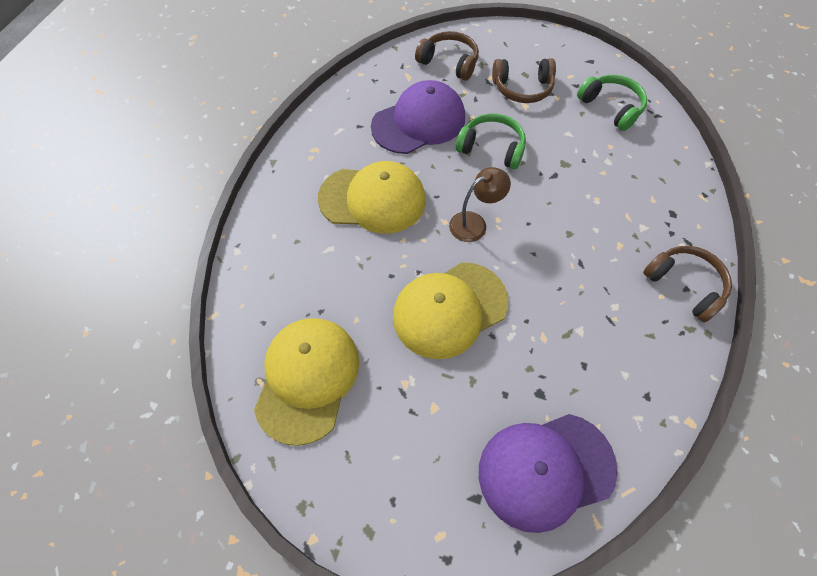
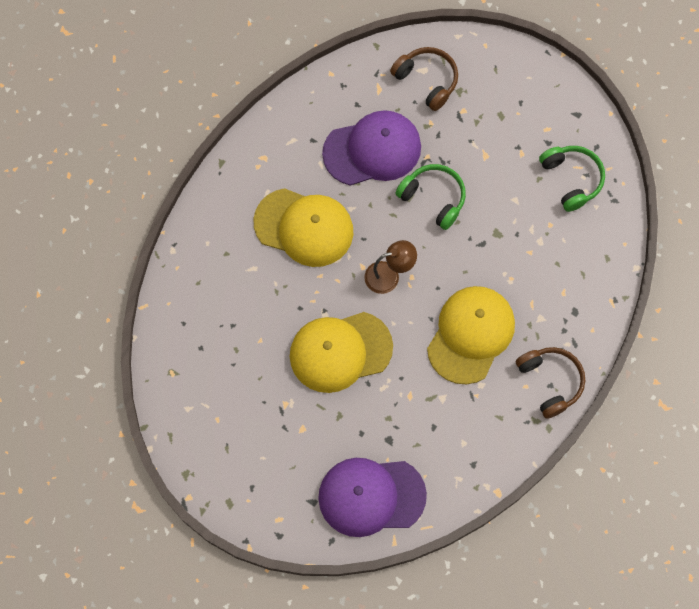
camera: 15 degrees right, 10 degrees up
yellow cap [254,318,359,446] -> yellow cap moved to [427,286,515,384]
brown headphones [492,58,556,103] -> none

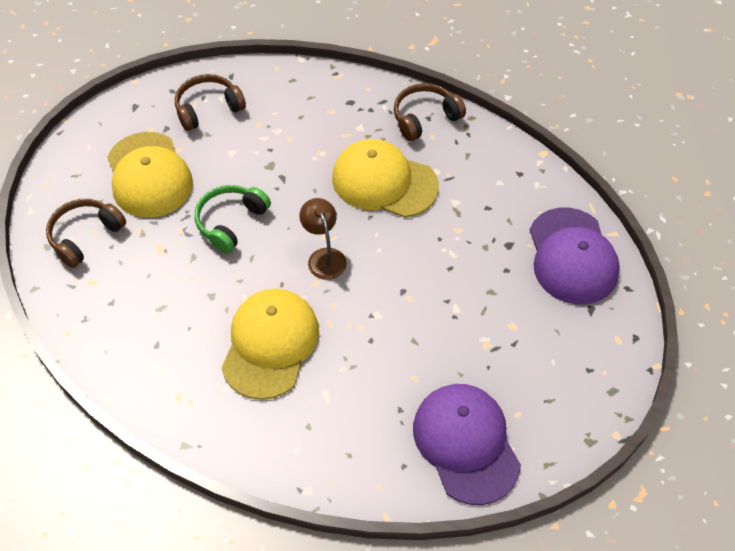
camera: 95 degrees left, 15 degrees down
yellow cap [290,312,393,393] -> yellow cap moved to [107,132,193,218]
purple cap [322,110,421,186] -> purple cap moved to [413,384,521,505]
green headphones [539,146,605,212] -> brown headphones [175,74,246,131]

